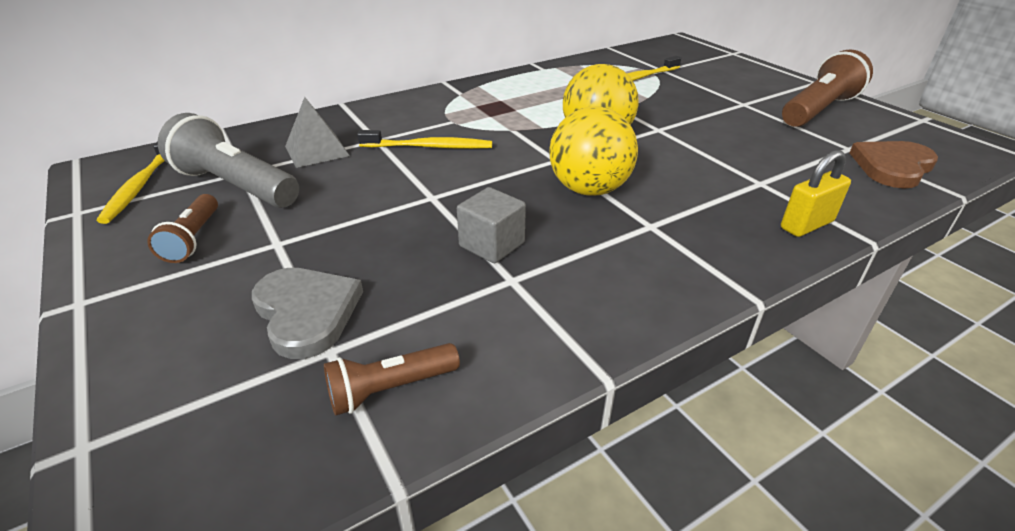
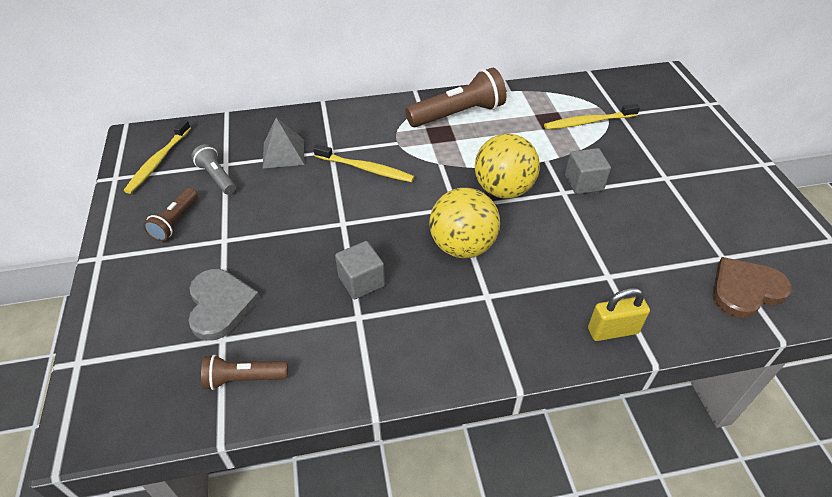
camera: 20 degrees right, 10 degrees up
grey flashlight [158,113,299,208] -> grey flashlight [191,144,236,194], size x0.56
brown flashlight [782,49,873,127] -> brown flashlight moved to [405,68,507,127]
none -> grey cube [565,148,611,194]

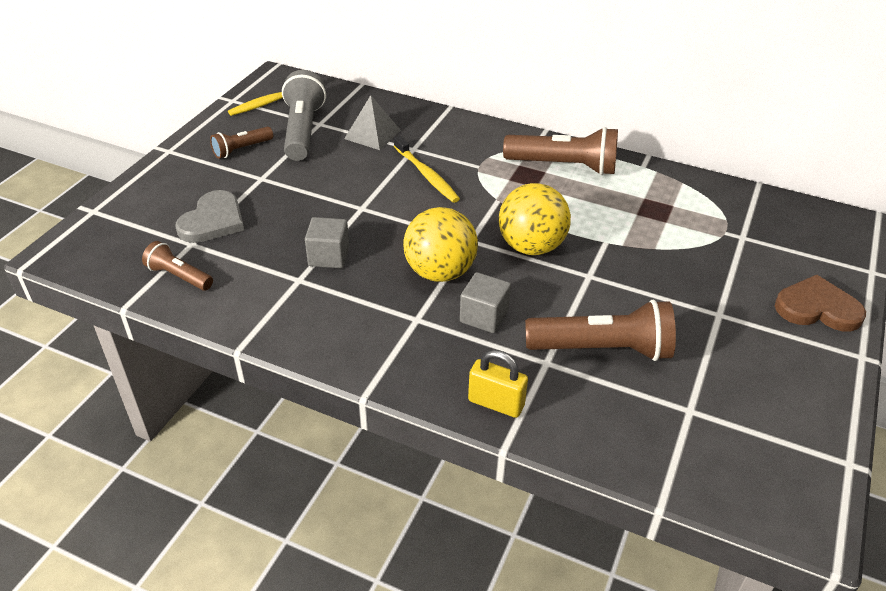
camera: 35 degrees right, 5 degrees down
grey flashlight [191,144,236,194] -> grey flashlight [282,70,326,161], size x1.80
yellow toothbrush [544,104,640,130] -> none
grey cube [565,148,611,194] -> grey cube moved to [460,272,511,333]
brown heart [713,257,792,318] -> brown heart moved to [775,275,866,331]
none -> brown flashlight [525,300,676,361]

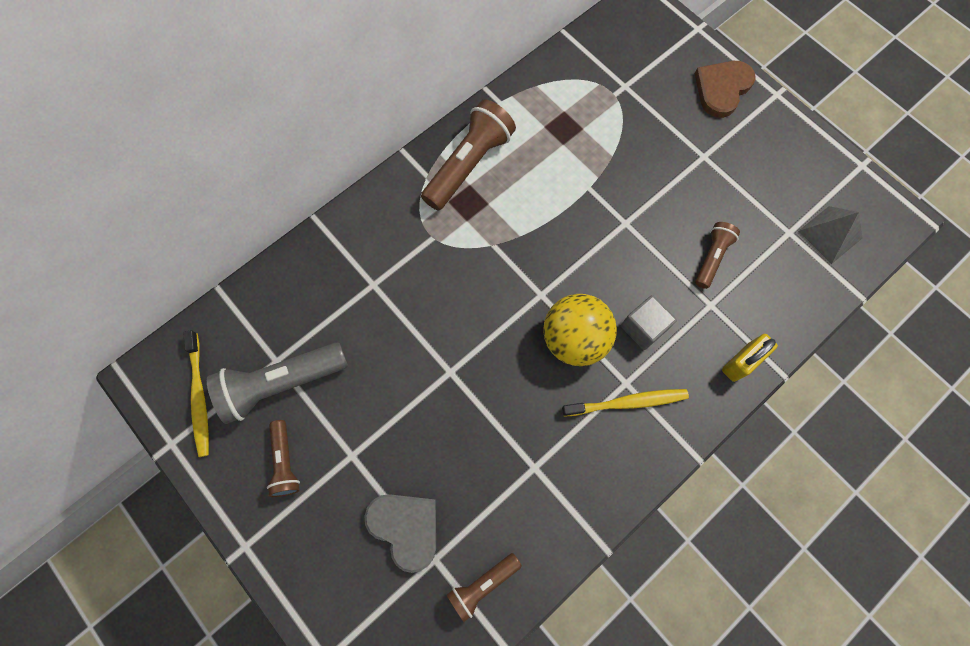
camera: 65 degrees left, 30 degrees up
grey flashlight [282,70,326,161] -> grey flashlight turned 45 degrees counterclockwise [207,342,348,424]
grey cube [305,217,349,268] -> none
grey pyramid [344,95,401,150] -> grey pyramid moved to [798,206,862,264]
yellow toothbrush [394,136,460,203] -> yellow toothbrush moved to [562,389,689,417]
yellow ball [499,183,571,255] -> none
brown flashlight [525,300,676,361] -> brown flashlight [695,222,740,289], size x0.56

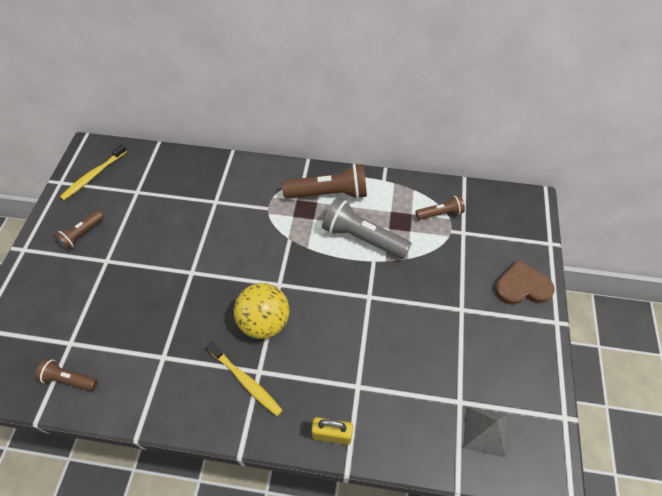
camera: 50 degrees right, 15 degrees down
grey flashlight [207,342,348,424] -> grey flashlight moved to [322,198,412,259]
grey heart [364,494,436,573] -> none
grey cube [621,295,677,350] -> none
brown flashlight [695,222,740,289] -> brown flashlight moved to [416,195,465,220]

